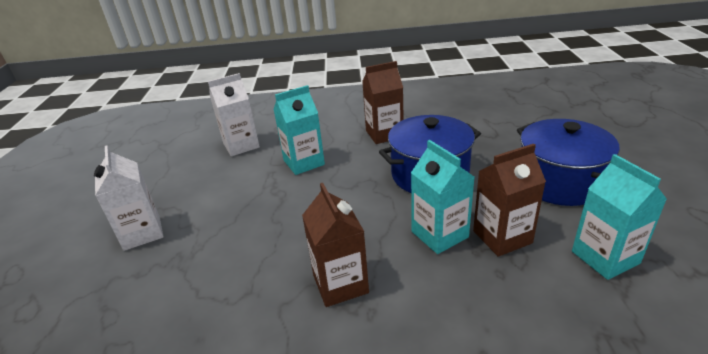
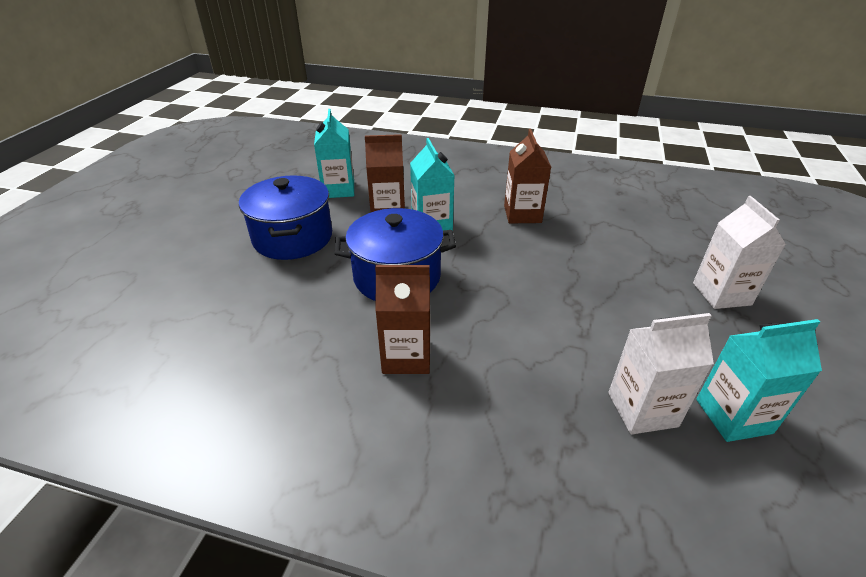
camera: 165 degrees left, 5 degrees up
turquoise carton [274,85,325,175] -> turquoise carton moved to [696,319,822,442]

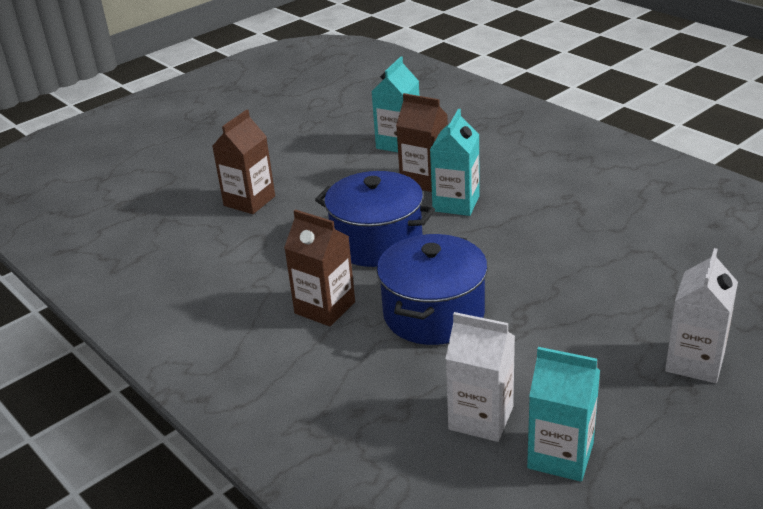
camera: 35 degrees right, 5 degrees down
blue pot [239,175,332,260] -> blue pot moved to [377,234,488,345]
brown carton [504,129,551,223] -> brown carton moved to [212,110,275,214]

